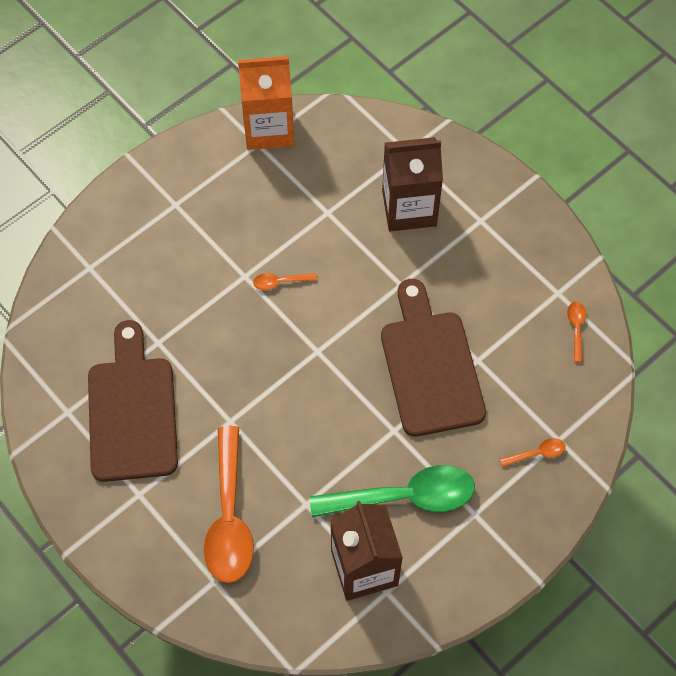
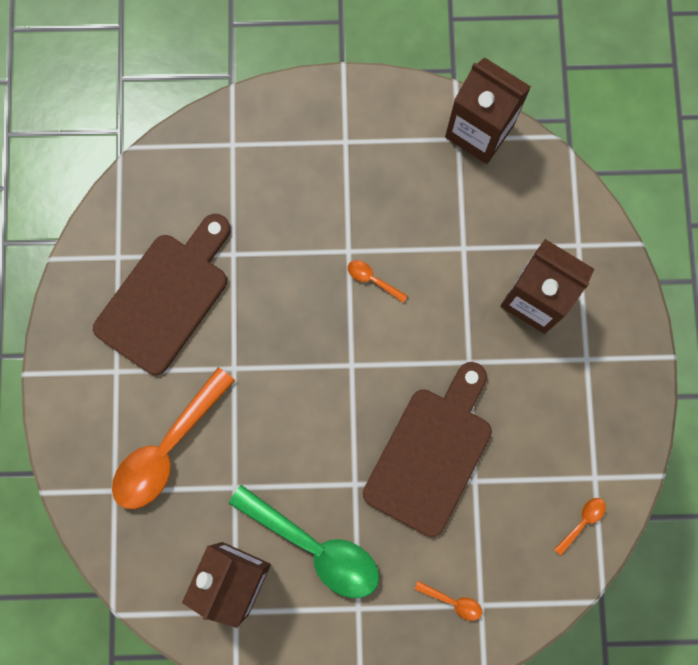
camera: 40 degrees right, 15 degrees up
orange carton [238,56,294,150] -> brown carton [445,57,531,164]

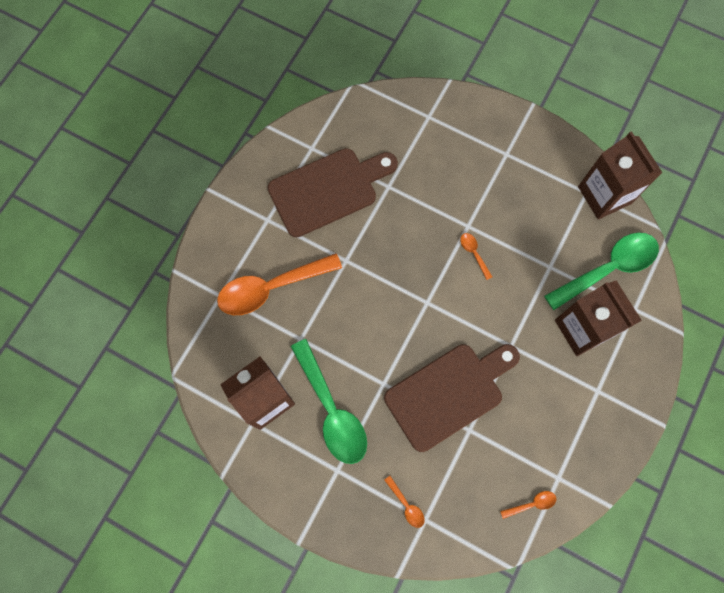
camera: 30 degrees right, 5 degrees down
none -> green spoon [544,232,659,310]

